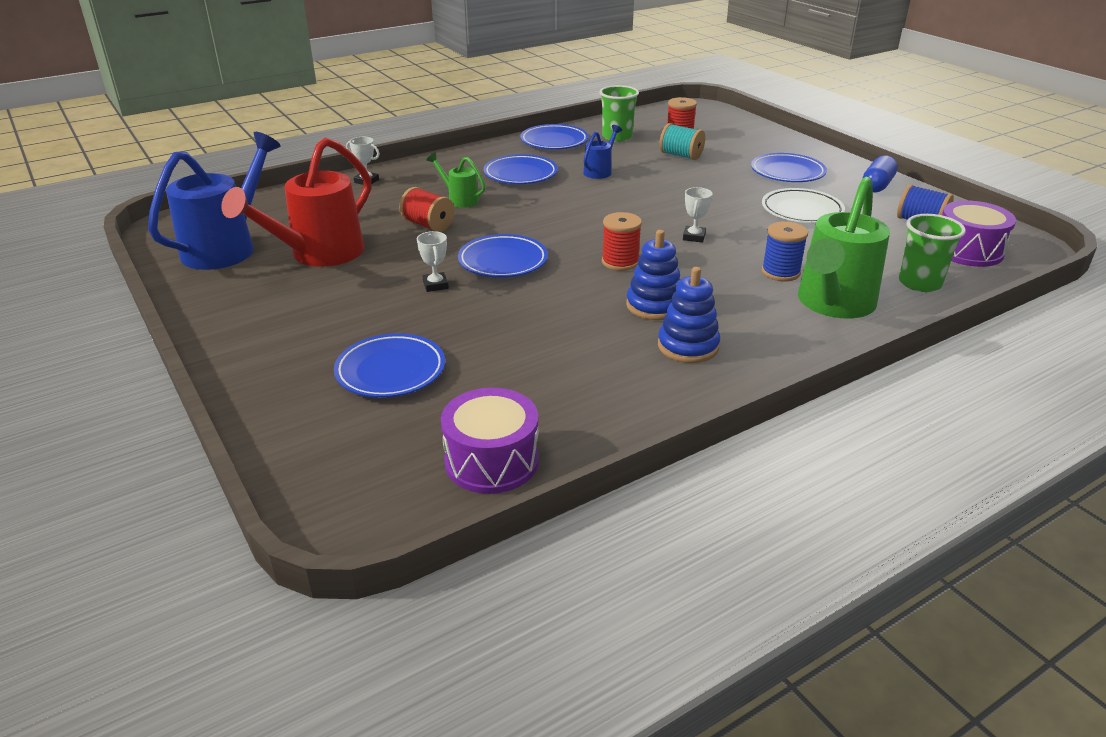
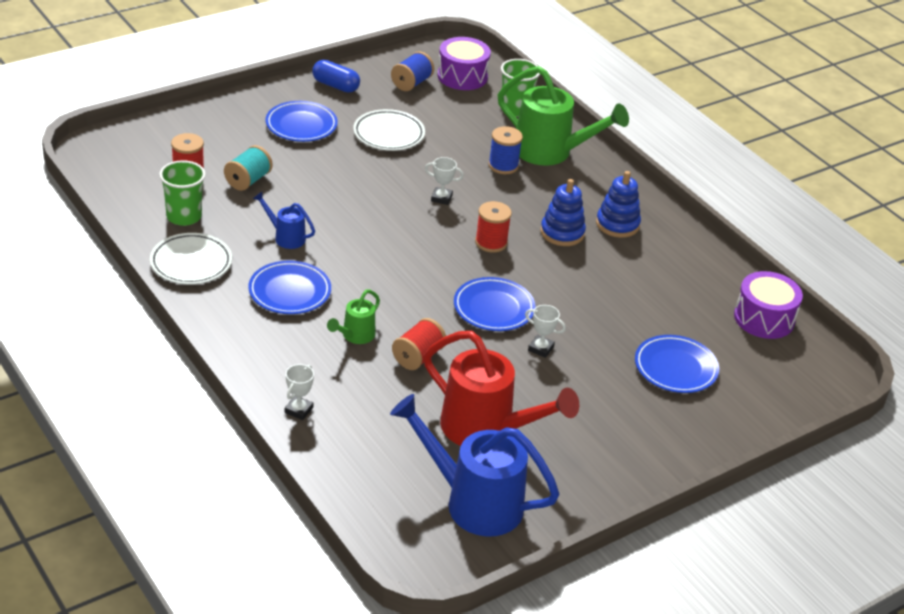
camera: 95 degrees left, 5 degrees up
white trophy [417,231,449,292] -> white trophy turned 45 degrees clockwise [525,305,566,358]
blue plate [520,124,589,149] -> white plate [150,233,232,285]

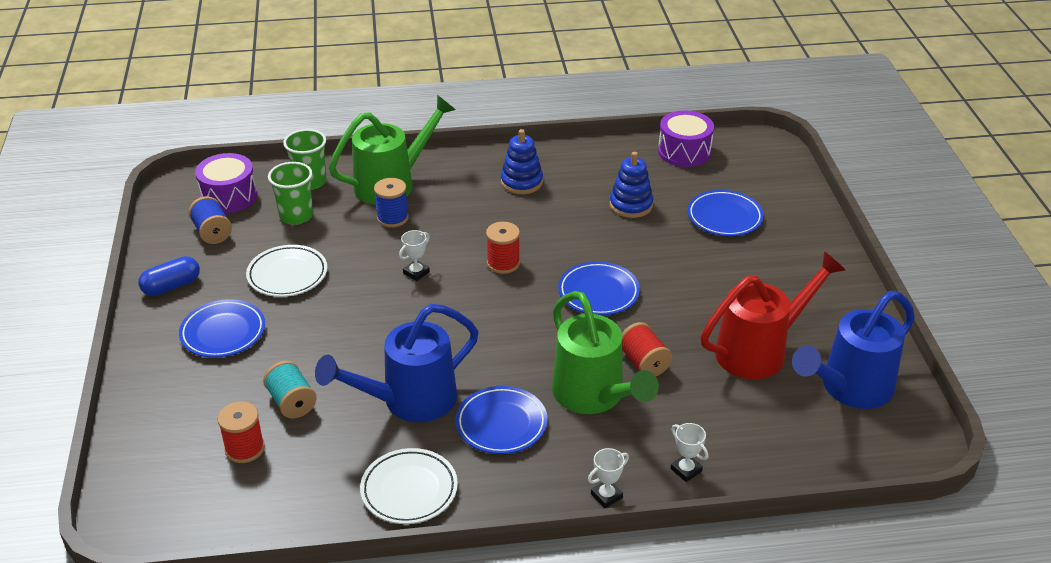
camera: 60 degrees left, 0 degrees up
green cup [159,160,206,226] -> green cup moved to [268,162,313,225]
blue watering can [253,192,315,249] -> blue watering can [315,304,479,422], size x2.08
green watering can [327,290,380,344] -> green watering can [552,291,659,414], size x2.08
white trophy [525,305,566,358] -> white trophy moved to [588,448,629,508]
blue stacking toy [540,179,586,246] -> blue stacking toy moved to [610,152,653,218]

